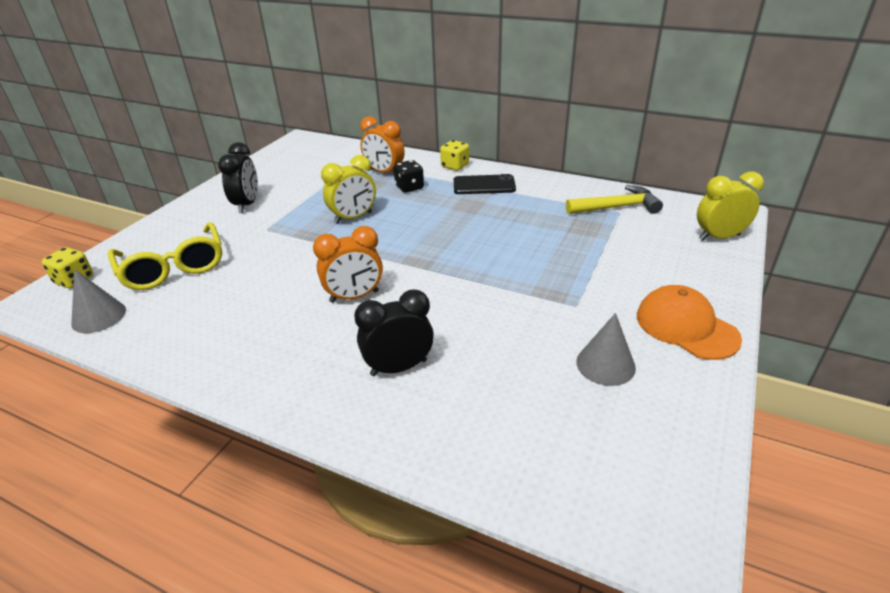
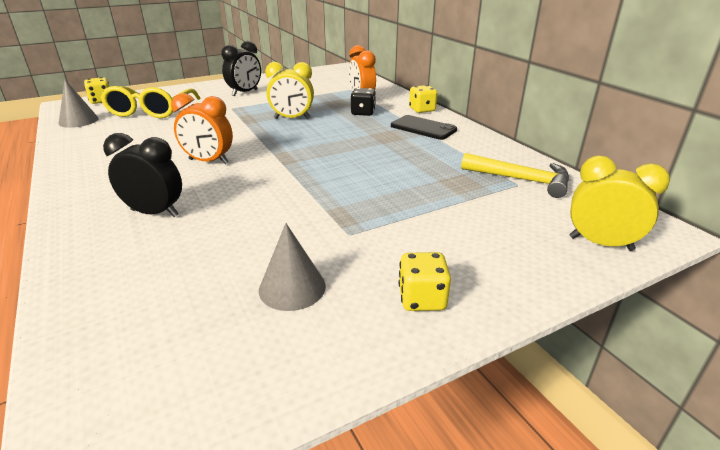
camera: 35 degrees right, 5 degrees down
orange cap [637,285,742,360] -> yellow dice [399,252,451,311]

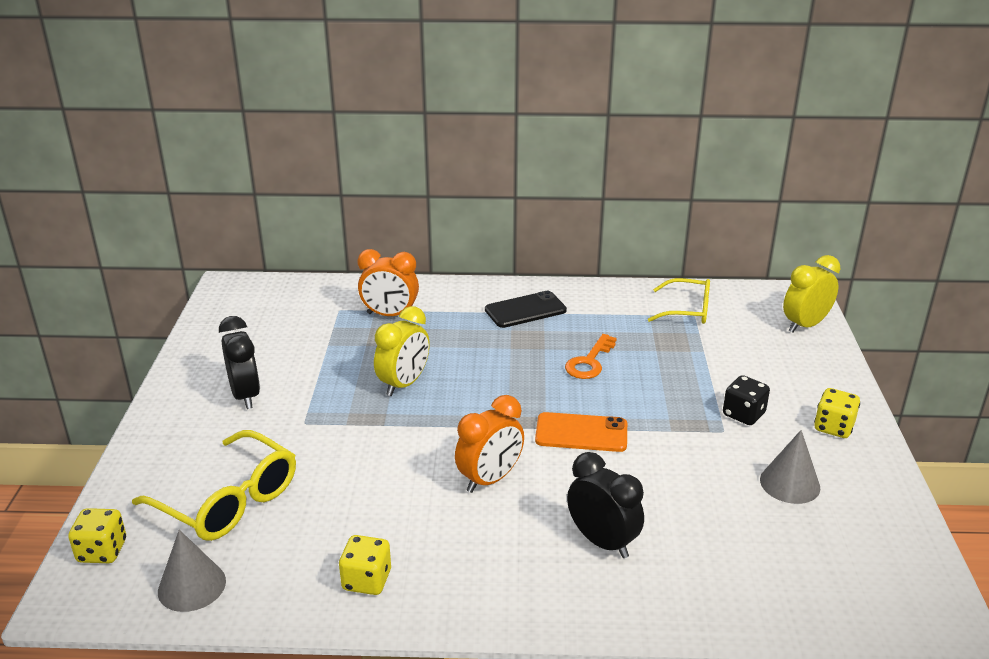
camera: 60 degrees left, 0 degrees up
black clock [103,133,182,217] -> black clock turned 90 degrees clockwise [567,452,644,558]
black dice [350,88,376,116] -> black dice moved to [723,375,770,425]
yellow dice [409,85,437,113] -> yellow dice moved to [339,535,391,595]
yellow hammer [461,153,569,198] -> yellow glasses [648,278,710,324]
none -> orange phone [535,412,627,452]
none -> orange key [565,334,617,379]

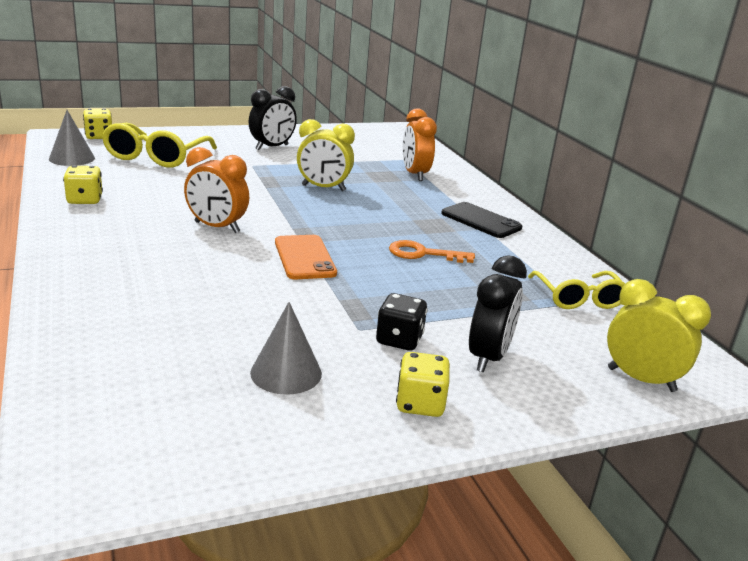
camera: 65 degrees right, 5 degrees down
black clock [567,452,644,558] -> black clock moved to [469,255,527,373]

